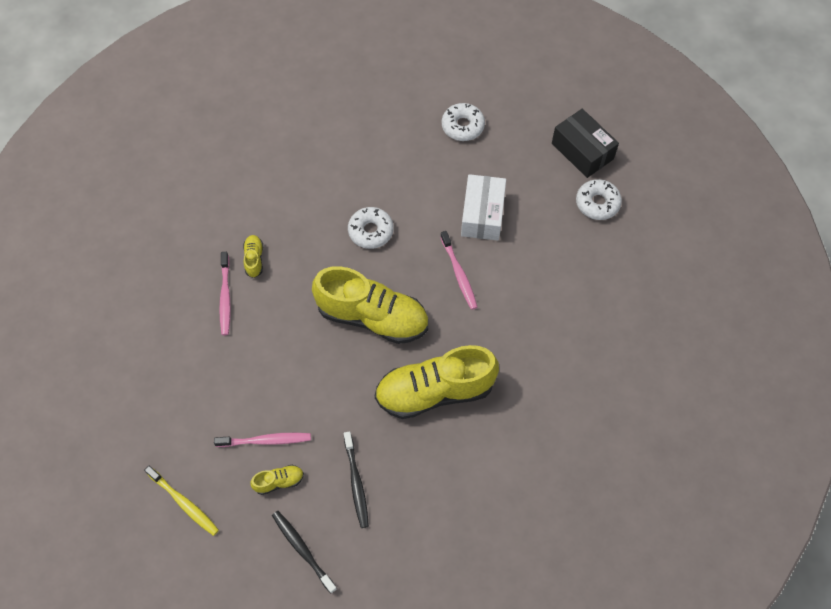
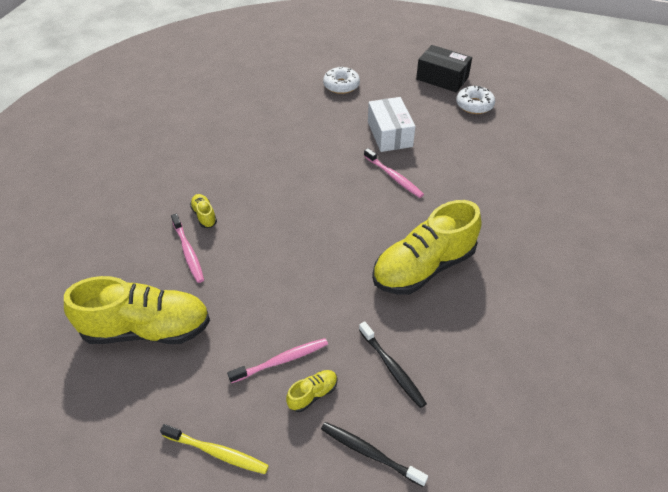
camera: 20 degrees left, 15 degrees down
yellow shoe [312,266,428,344] -> yellow shoe moved to [64,276,210,344]
white donut [348,207,393,249] -> none

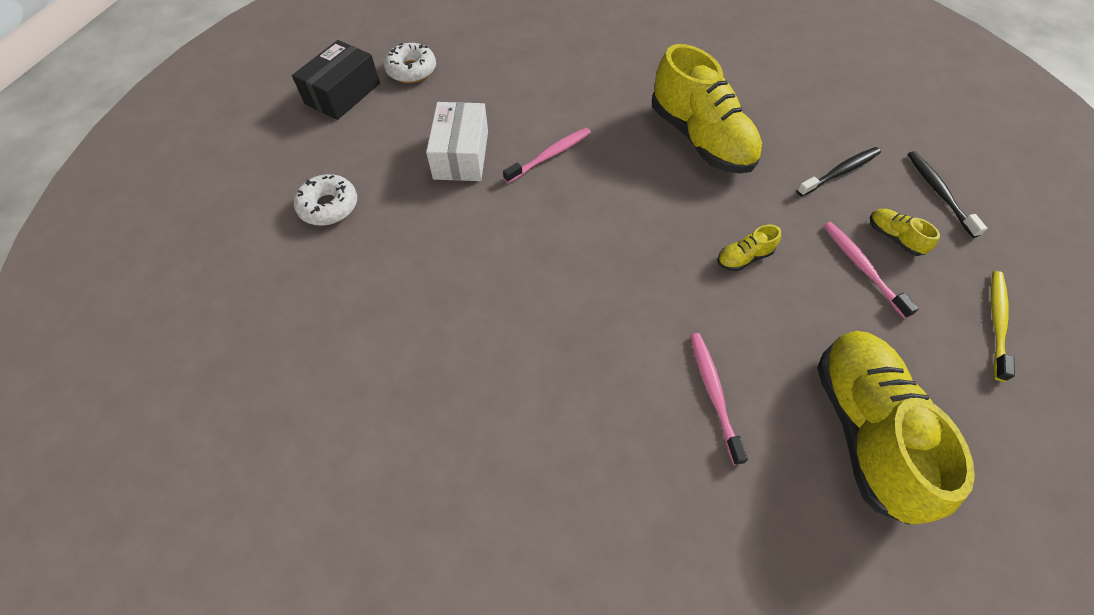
camera: 90 degrees left, 10 degrees up
pink toothbrush [171,214,204,283] -> pink toothbrush turned 75 degrees counterclockwise [690,333,748,465]
yellow shoe [190,194,217,228] -> yellow shoe moved to [717,224,781,271]
black toothbrush [321,422,428,487] -> black toothbrush turned 135 degrees clockwise [907,151,987,238]
white box [368,97,415,152] -> white box turned 75 degrees counterclockwise [426,102,488,181]

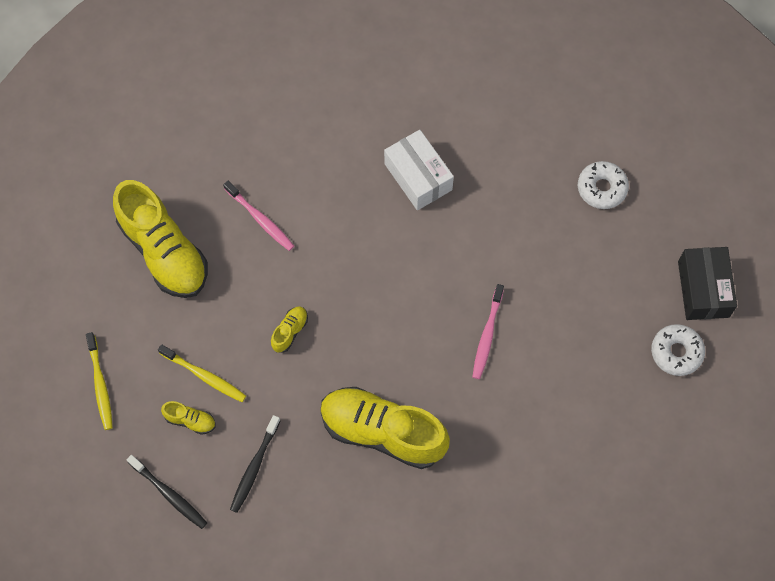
camera: 145 degrees right, 10 degrees up
white box [426,102,488,181] -> white box moved to [384,130,454,210]
pink toothbrush [824,222,918,319] -> yellow toothbrush [158,344,246,402]

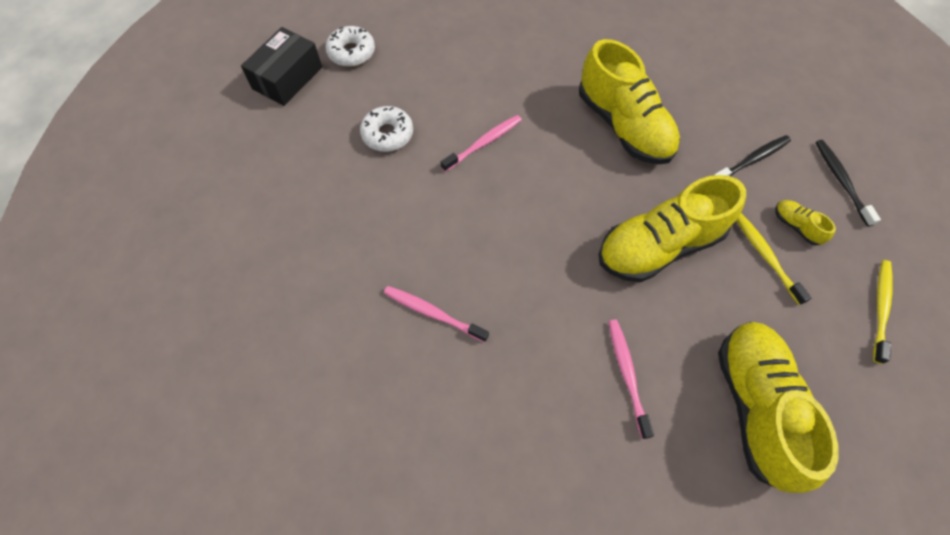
camera: 145 degrees left, 5 degrees down
yellow shoe [271,306,308,353] -> yellow shoe [598,175,746,282], size x2.44
white box [384,130,454,210] -> pink toothbrush [384,286,489,343]
white donut [578,161,629,209] -> white donut moved to [360,106,413,152]

